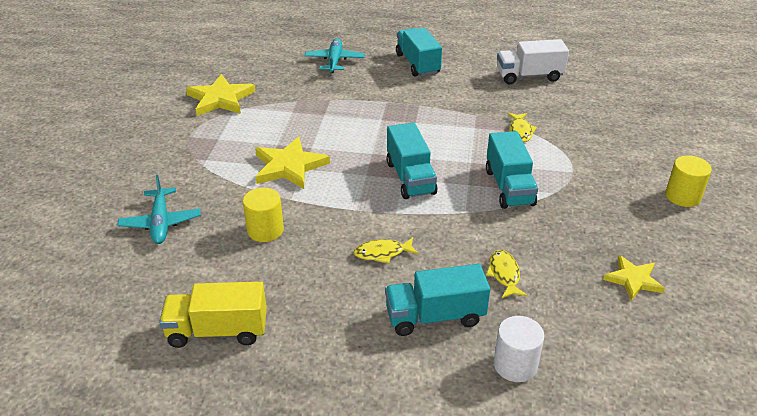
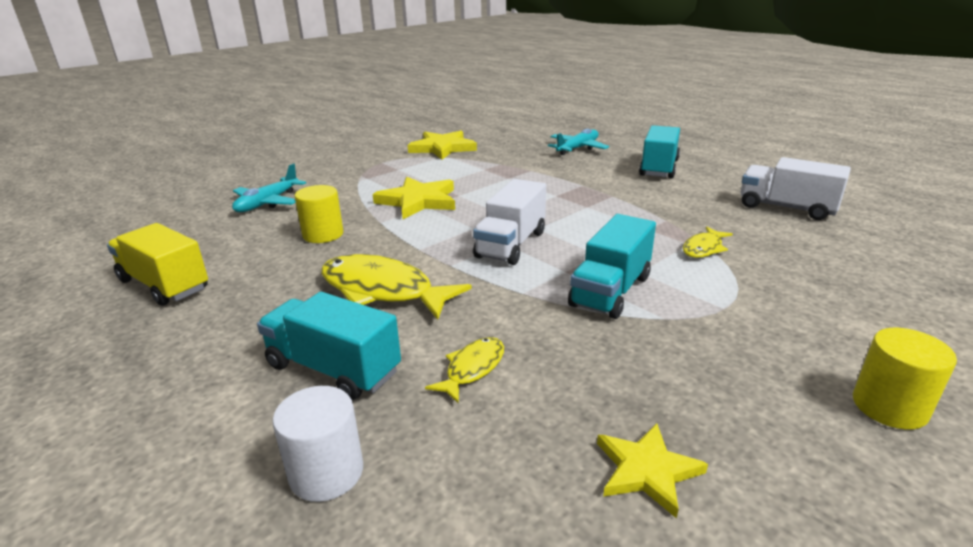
camera: 40 degrees right, 10 degrees down
yellow fish [354,237,419,264] -> yellow fish [321,254,472,320], size x1.95
turquoise truck [387,122,437,199] -> white truck [473,179,546,265]

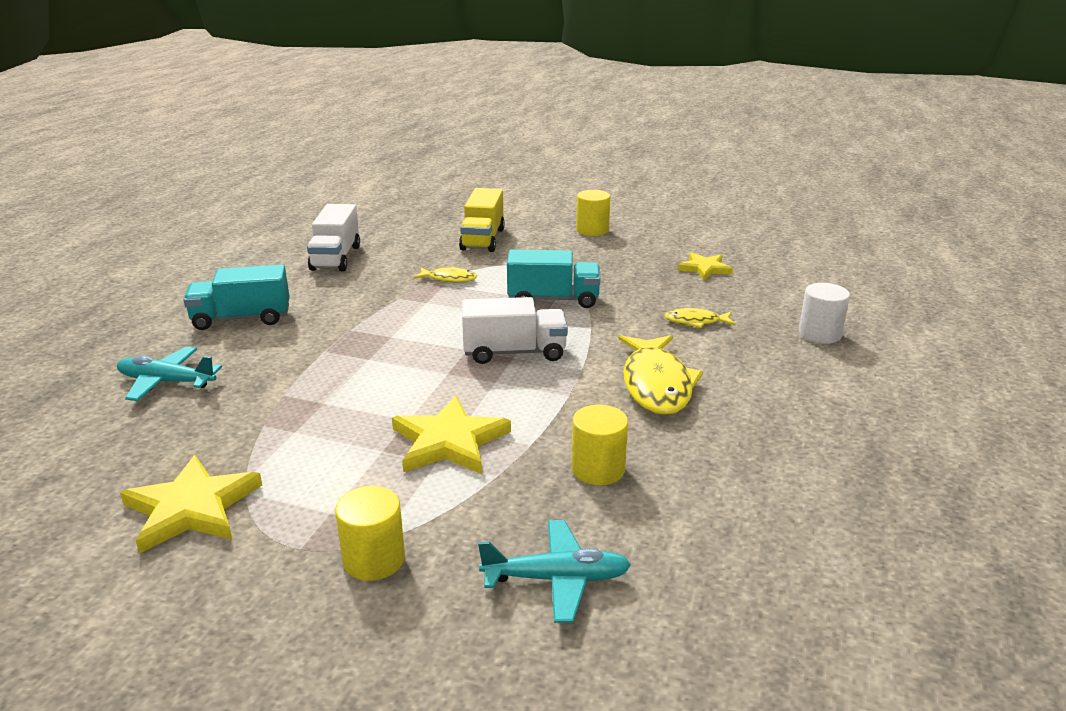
camera: 120 degrees left, 0 degrees up
yellow truck [107,223,208,306] -> yellow truck moved to [459,188,505,252]
turquoise truck [257,292,401,400] -> none
none -> yellow cylinder [335,486,405,581]

